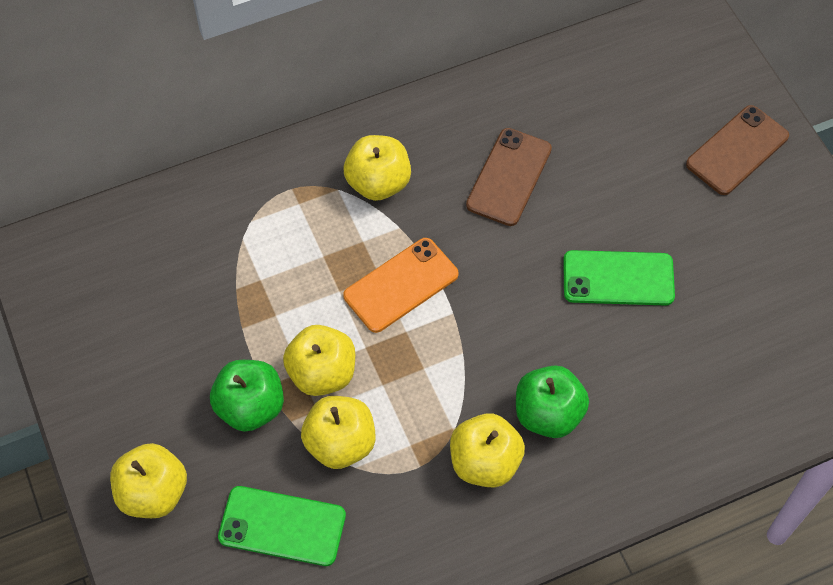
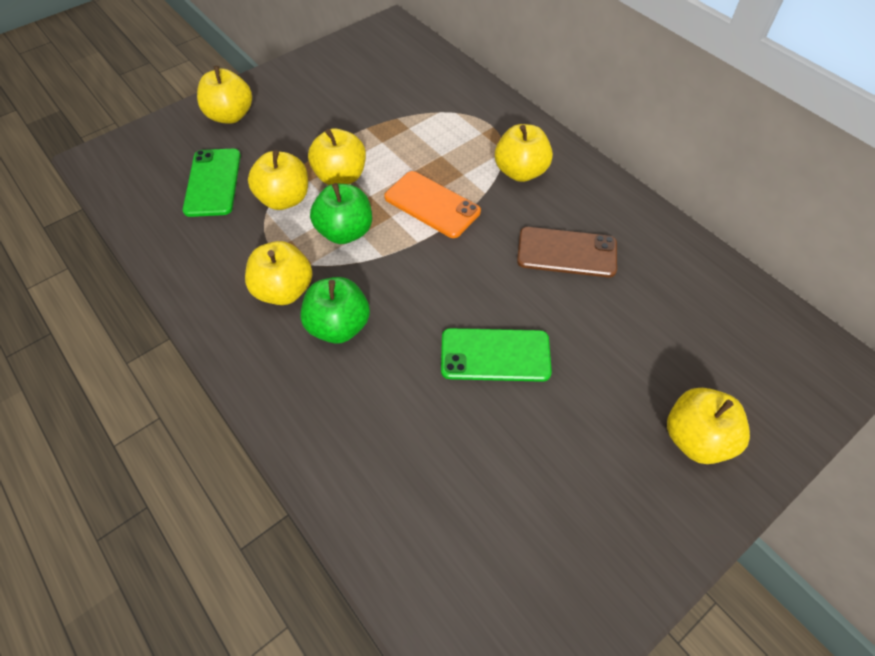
camera: 75 degrees right, 5 degrees down
green apple [210,360,284,432] -> green apple moved to [310,183,372,244]
green phone [563,250,675,306] -> green phone turned 75 degrees counterclockwise [441,328,552,382]
brown phone [686,105,789,195] -> yellow apple [667,388,750,464]

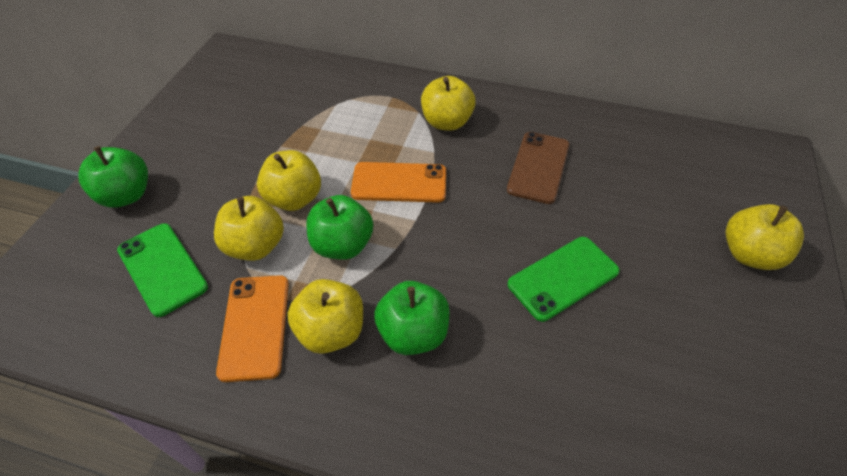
camera: 35 degrees left, 5 degrees down
yellow apple [197,66,252,124] -> green apple [78,146,148,208]
brown phone [517,227,617,278] -> brown phone turned 45 degrees counterclockwise [507,132,570,204]
none -> orange phone [216,275,289,382]

